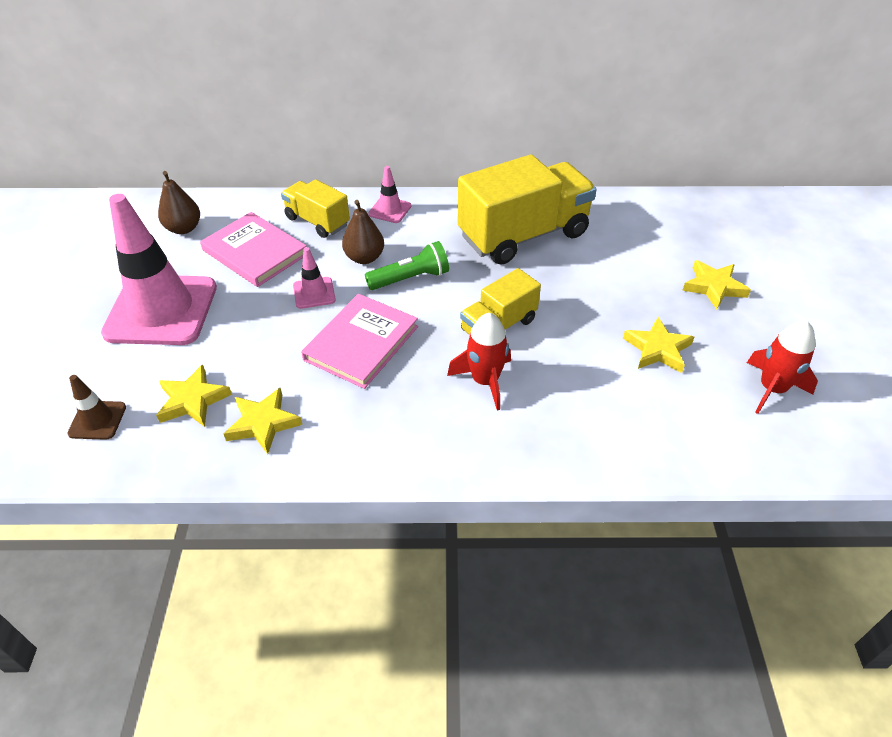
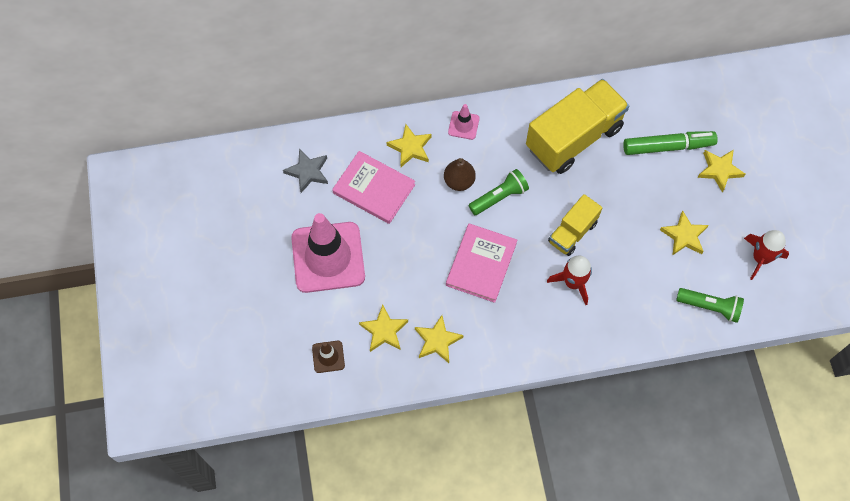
camera: 10 degrees left, 20 degrees up
brown pear [158,171,200,234] -> grey star [283,149,328,193]
yellow truck [281,179,350,238] -> yellow star [387,124,432,167]
pink traffic cone [293,247,336,309] -> none
none -> green marker [623,131,718,155]
none -> green flashlight [676,288,744,323]

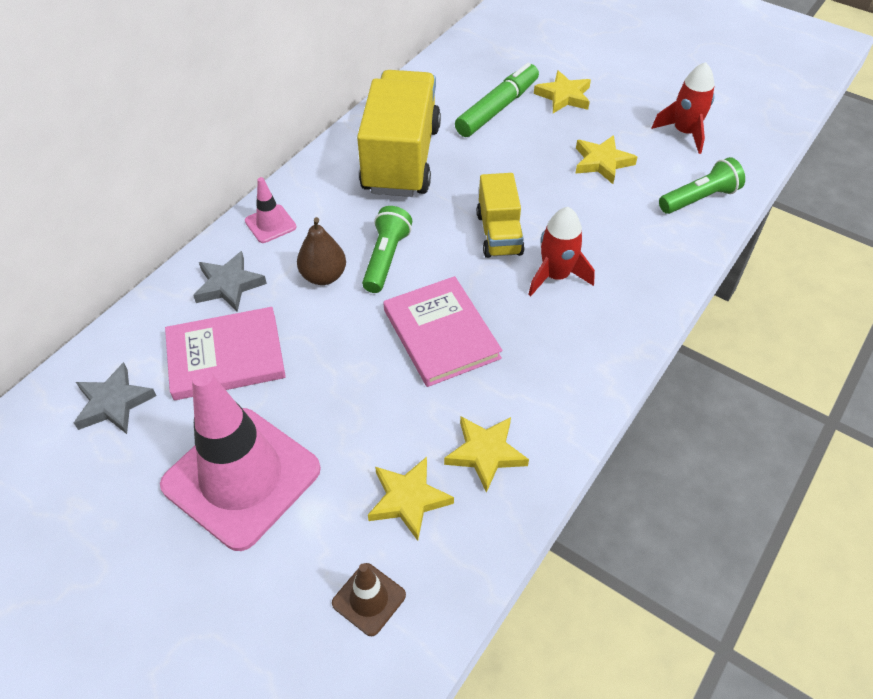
camera: 45 degrees left, 15 degrees down
yellow star [387,124,432,167] -> grey star [193,251,267,312]

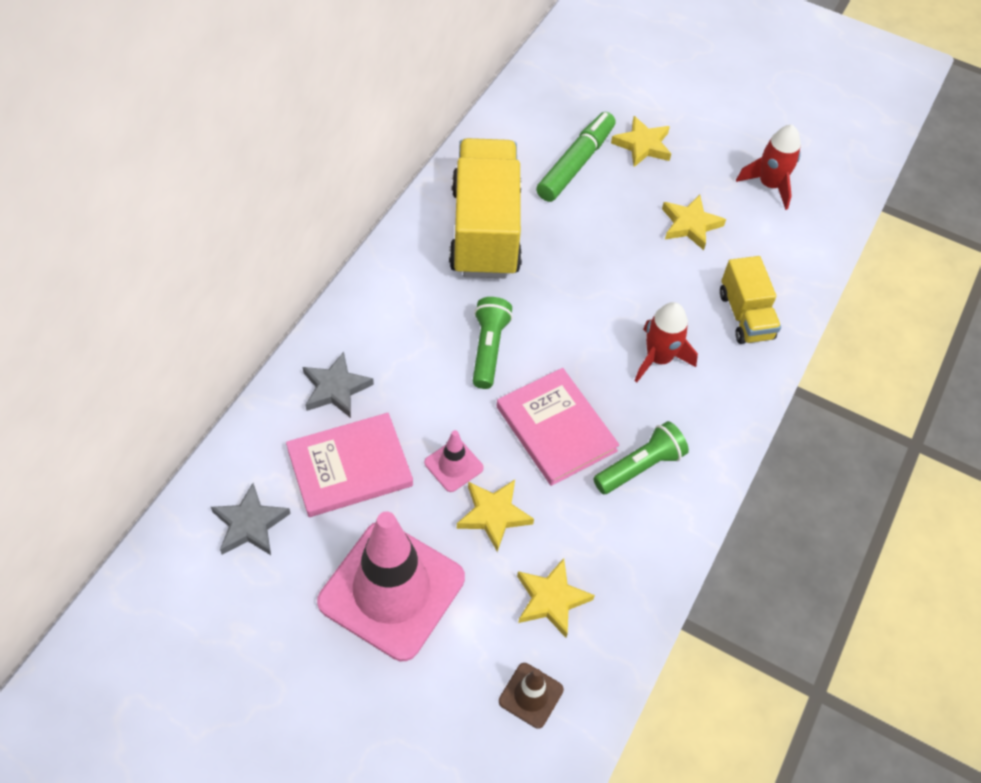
camera: 10 degrees left, 5 degrees up
pink traffic cone [245,177,296,243] -> pink traffic cone moved to [424,430,484,492]
brown pear [297,217,346,285] -> none
yellow star [444,416,529,493] -> yellow star moved to [457,480,534,552]
yellow truck [477,173,525,258] -> yellow truck moved to [720,256,781,344]
green flashlight [659,157,745,214] -> green flashlight moved to [593,421,689,494]

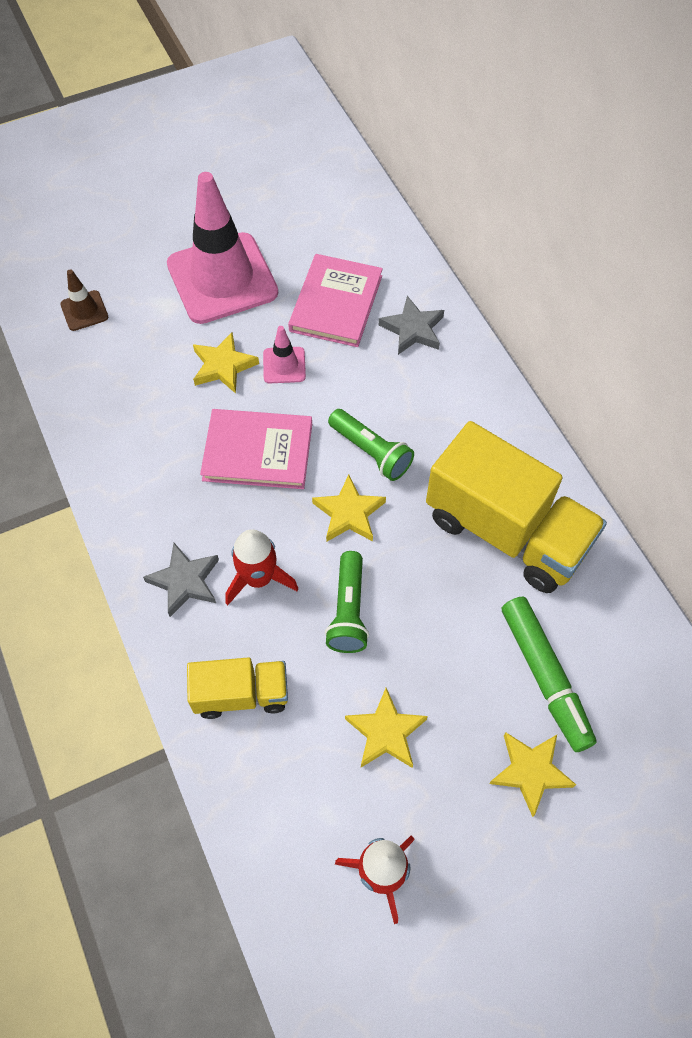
camera: 130 degrees right, 5 degrees up
grey star [211,483,291,555] -> grey star moved to [143,543,219,617]
yellow star [517,558,595,638] -> yellow star moved to [312,474,386,541]
green flashlight [593,421,689,494] -> green flashlight moved to [325,551,369,653]
yellow truck [720,256,781,344] -> yellow truck turned 150 degrees clockwise [187,657,288,719]

